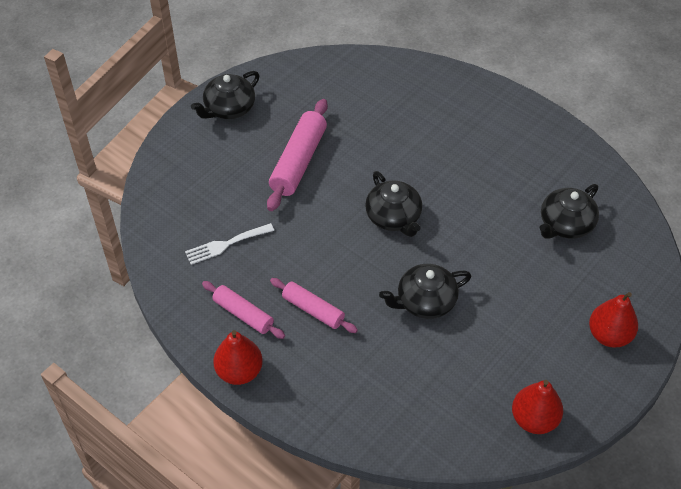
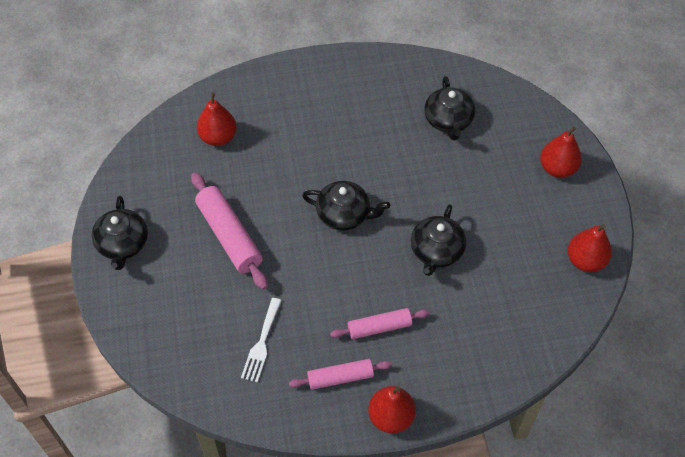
camera: 50 degrees left, 5 degrees up
none -> red pear [197,93,237,146]

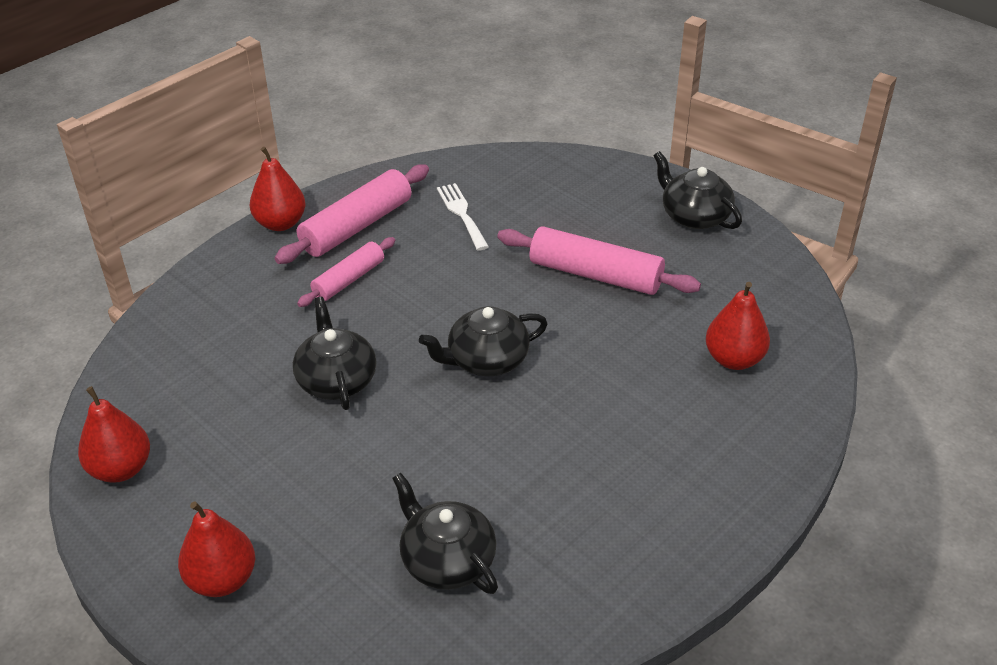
camera: 145 degrees right, 15 degrees down
pink rolling pin [289,359,392,390] -> pink rolling pin [275,164,429,264], size x1.61

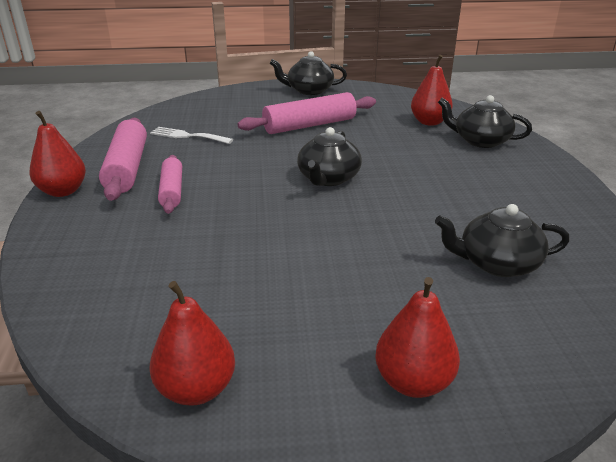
camera: 50 degrees left, 10 degrees down
black teapot [293,297,376,410] -> black teapot moved to [438,95,532,148]

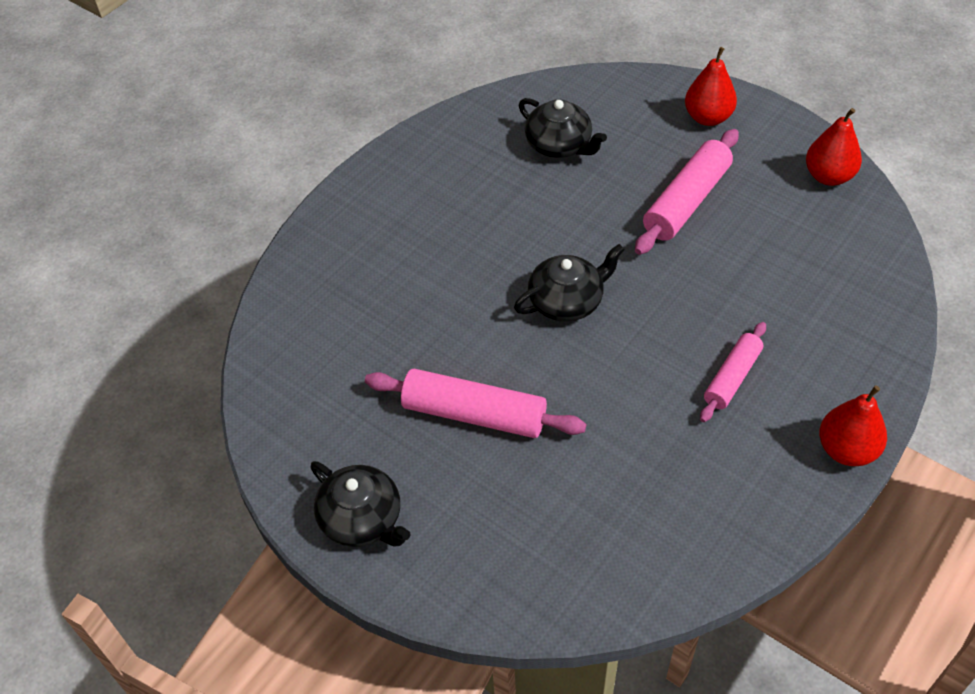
camera: 135 degrees left, 20 degrees up
pink rolling pin [99,118,147,201] -> pink rolling pin moved to [635,129,739,255]
white fork [150,127,233,144] -> none
red pear [411,55,453,126] -> none
black teapot [438,95,532,148] -> none

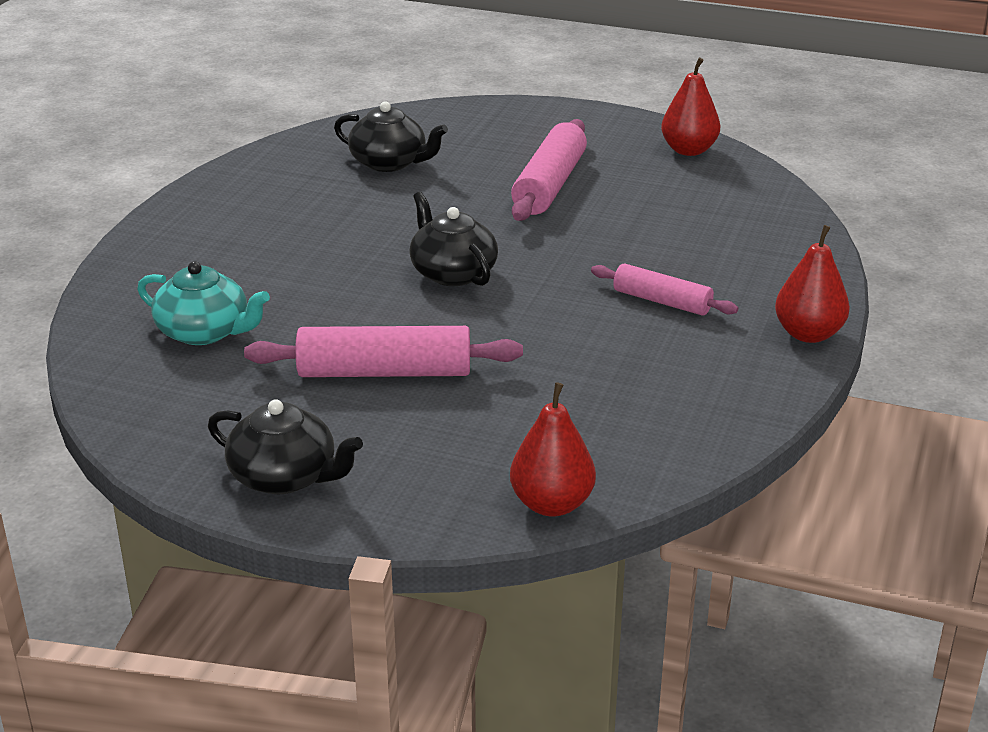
camera: 20 degrees left, 20 degrees down
black teapot [514,244,625,322] -> black teapot turned 75 degrees counterclockwise [409,192,498,286]
red pear [685,47,737,126] -> red pear moved to [510,382,596,517]
pink rolling pin [700,322,766,422] -> pink rolling pin turned 75 degrees counterclockwise [591,263,738,316]
none -> turquoise teapot [137,261,270,345]

